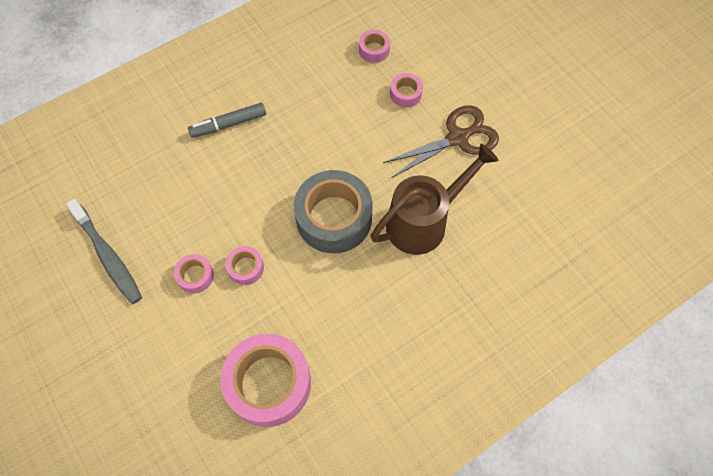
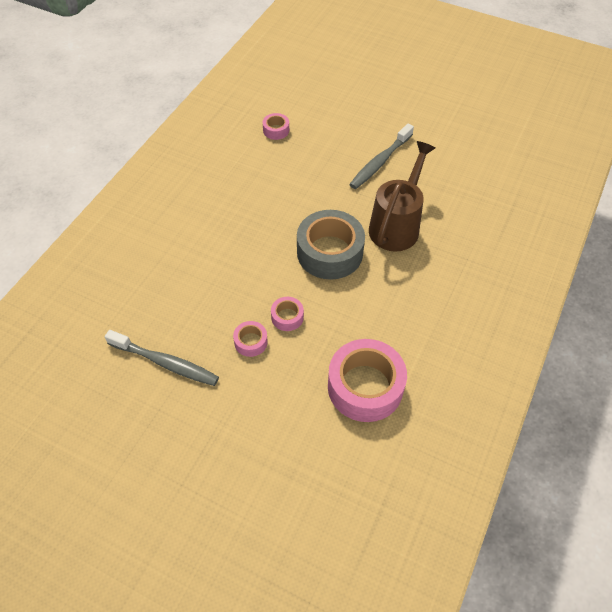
camera: 30 degrees left, 10 degrees down
grey marker [188,103,266,138] -> none
brown scissors [383,105,499,178] -> grey toothbrush [349,124,414,189]
pink tape [390,73,423,107] -> none

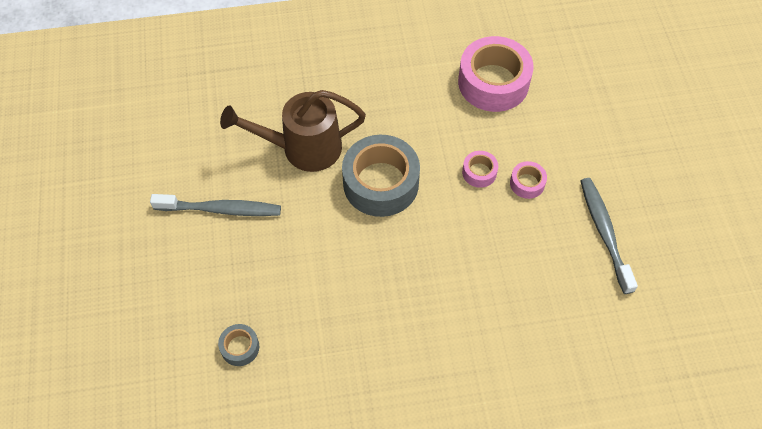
camera: 125 degrees left, 5 degrees up
pink tape [263,113,289,140] -> grey tape [218,324,259,366]

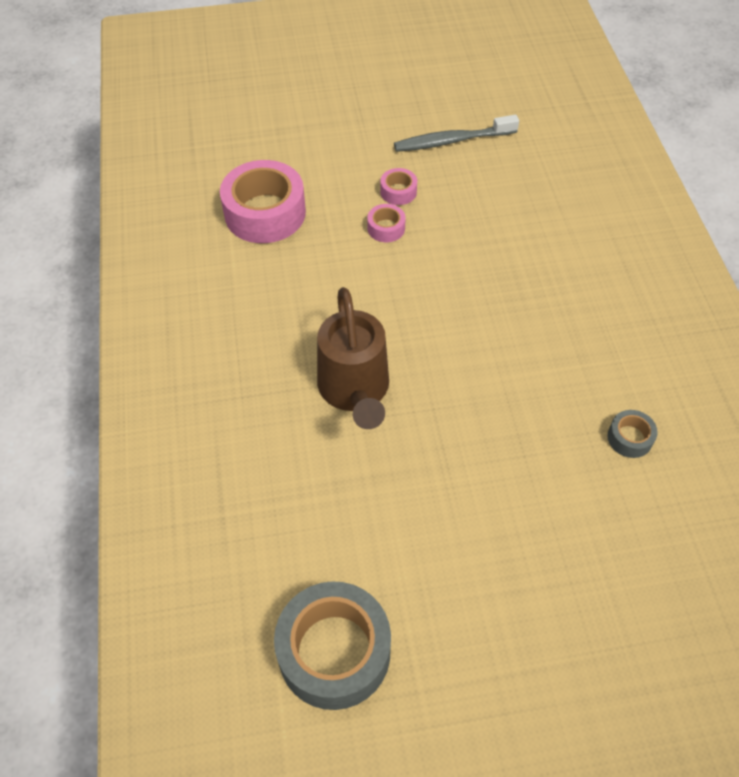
camera: 90 degrees left, 5 degrees down
grey toothbrush [150,194,281,216] -> none
grey tape [342,135,420,217] -> grey tape moved to [274,581,391,710]

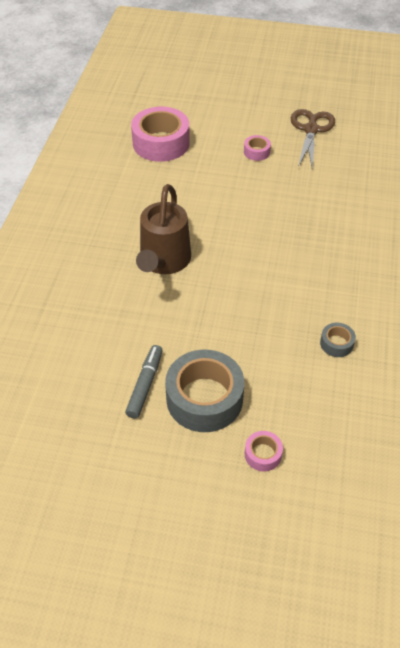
camera: 20 degrees right, 5 degrees down
grey tape [274,581,391,710] -> grey tape moved to [165,350,244,432]
pink tape [367,204,406,242] -> pink tape moved to [245,431,283,471]
grey toothbrush [394,115,519,152] -> brown scissors [291,109,335,169]
none -> grey marker [125,345,163,418]

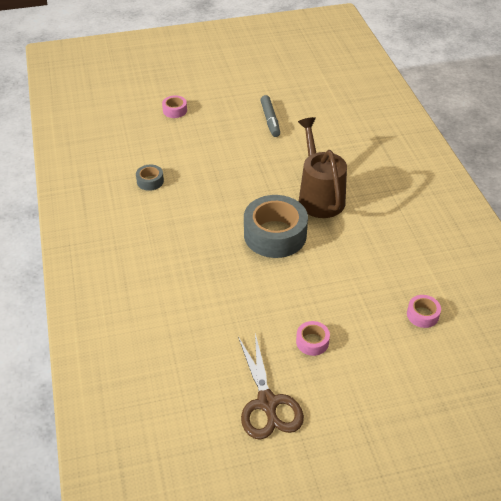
camera: 155 degrees right, 5 degrees down
pink tape [131,107,190,162] -> pink tape [407,295,441,328], size x0.46
grey tape [165,350,244,432] -> grey tape moved to [244,195,308,258]

